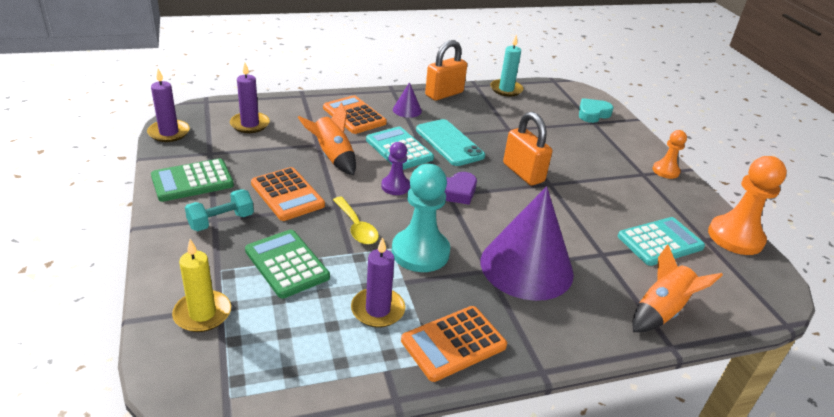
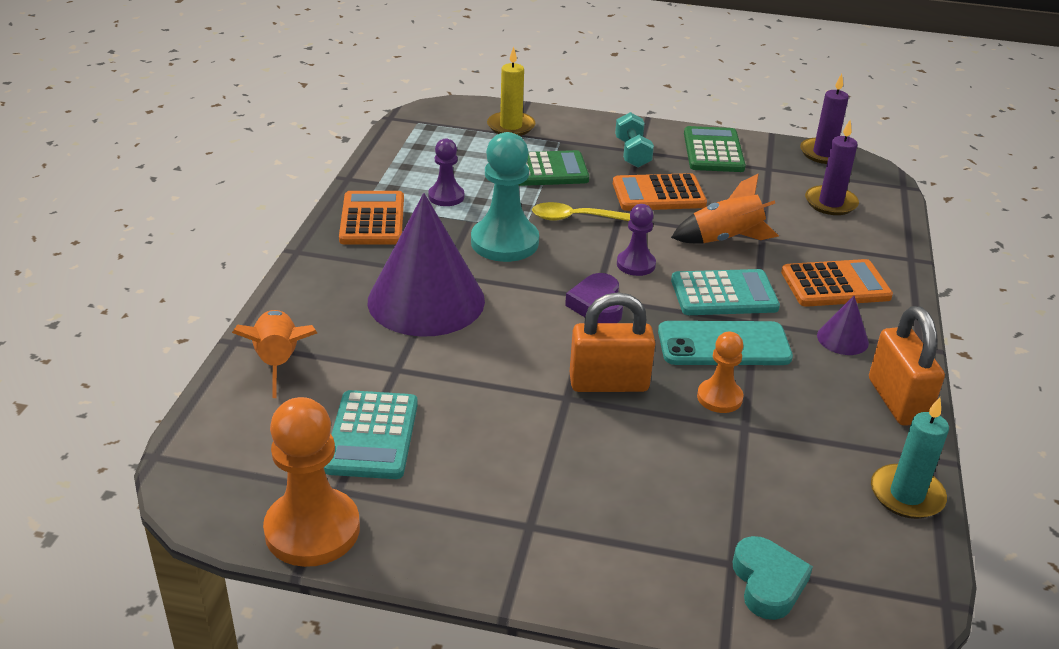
camera: 120 degrees right, 0 degrees up
purple candle [351,237,405,328] -> purple pawn [428,139,464,206]
orange pawn [652,130,687,179] -> orange pawn moved to [697,332,743,413]

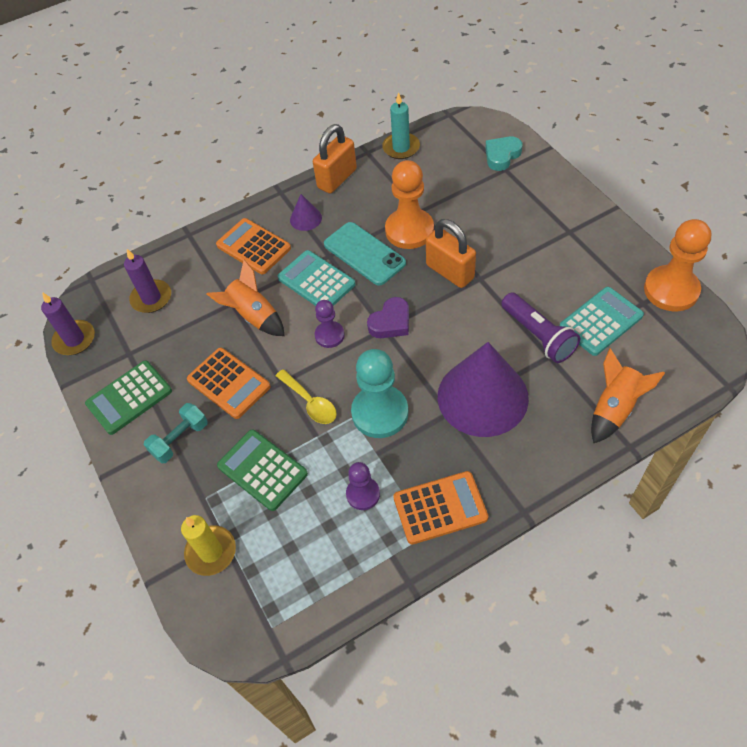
camera: 125 degrees left, 20 degrees up
orange calculator [339,191,404,245] -> orange calculator turned 150 degrees counterclockwise [393,471,488,545]
orange pawn [697,332,743,413] -> orange pawn [385,160,434,249], size x1.78
none -> purple flashlight [501,292,580,363]

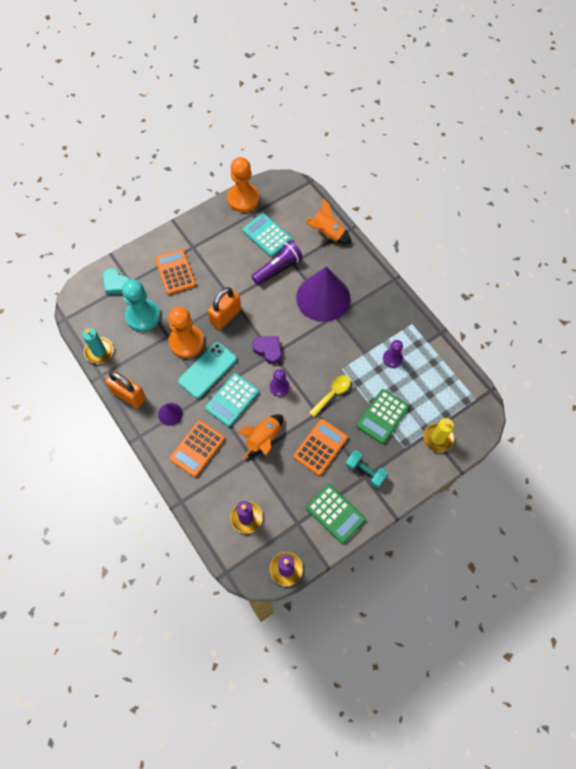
camera: 100 degrees left, 10 degrees up
turquoise pawn [351,349,408,438] -> turquoise pawn moved to [122,279,161,332]
orange calculator [393,471,488,545] -> orange calculator moved to [155,249,196,295]

